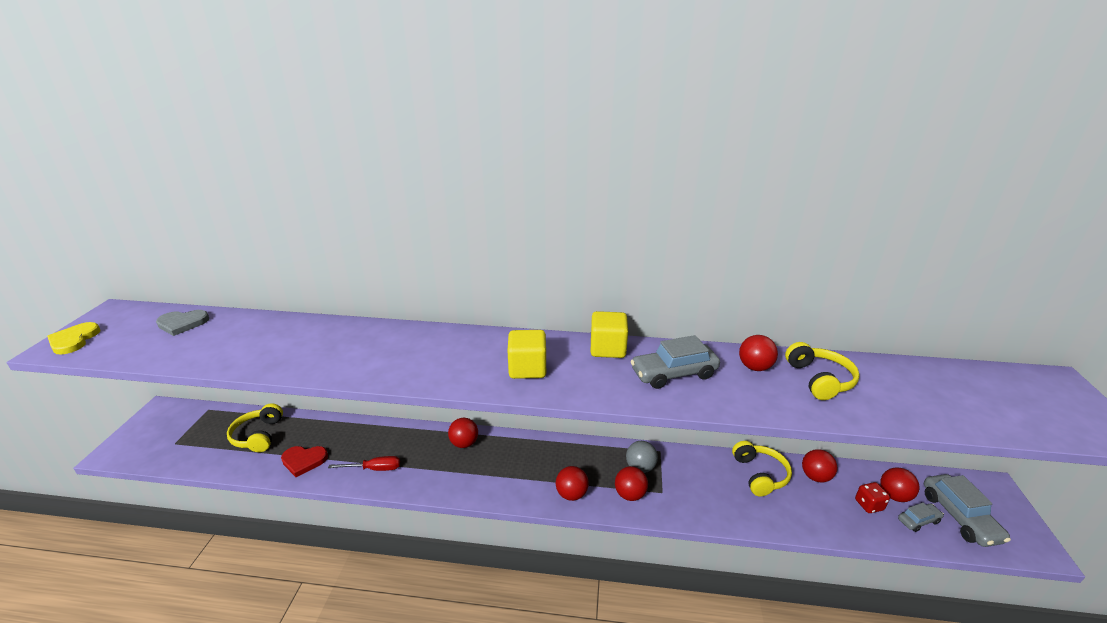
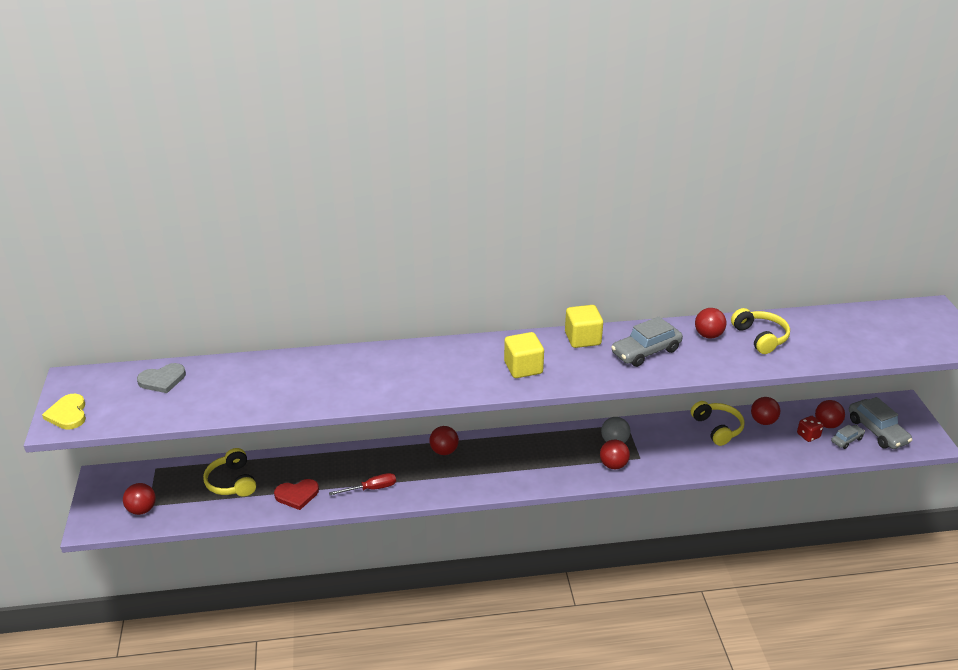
camera: 15 degrees left, 5 degrees up
red ball [556,466,589,501] -> red ball moved to [123,483,156,515]

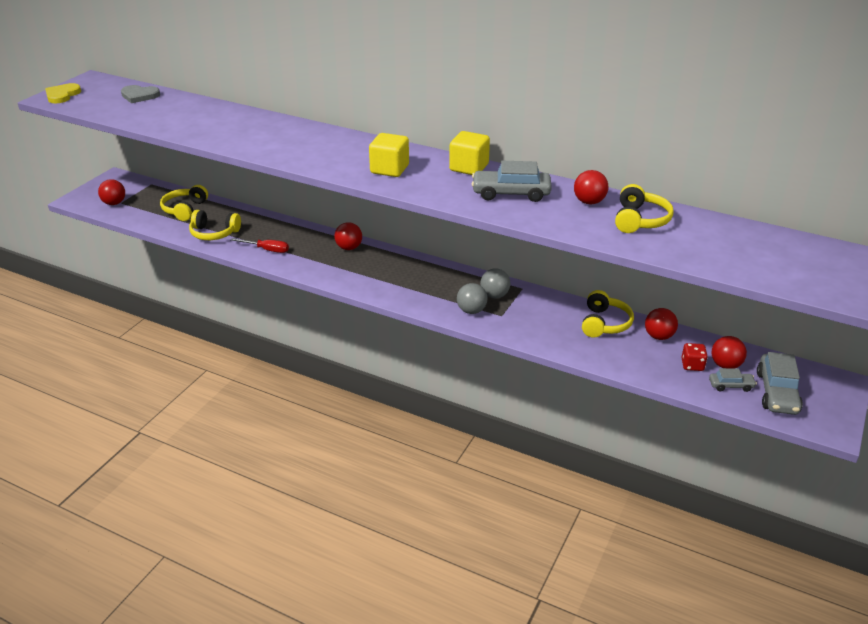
camera: 35 degrees right, 0 degrees up
red heart [274,479,319,510] -> yellow headphones [189,210,241,240]
red ball [600,440,630,469] -> grey ball [457,283,487,314]

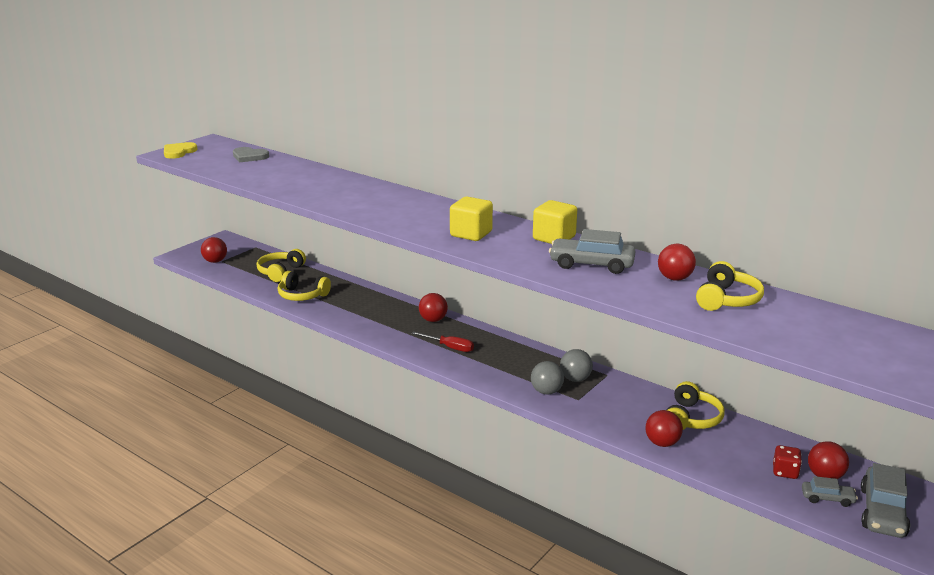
camera: 10 degrees right, 10 degrees down
red screwdriver [230,238,289,253] -> red screwdriver moved to [411,332,474,352]
red ball [645,308,678,340] -> red ball moved to [646,410,683,447]

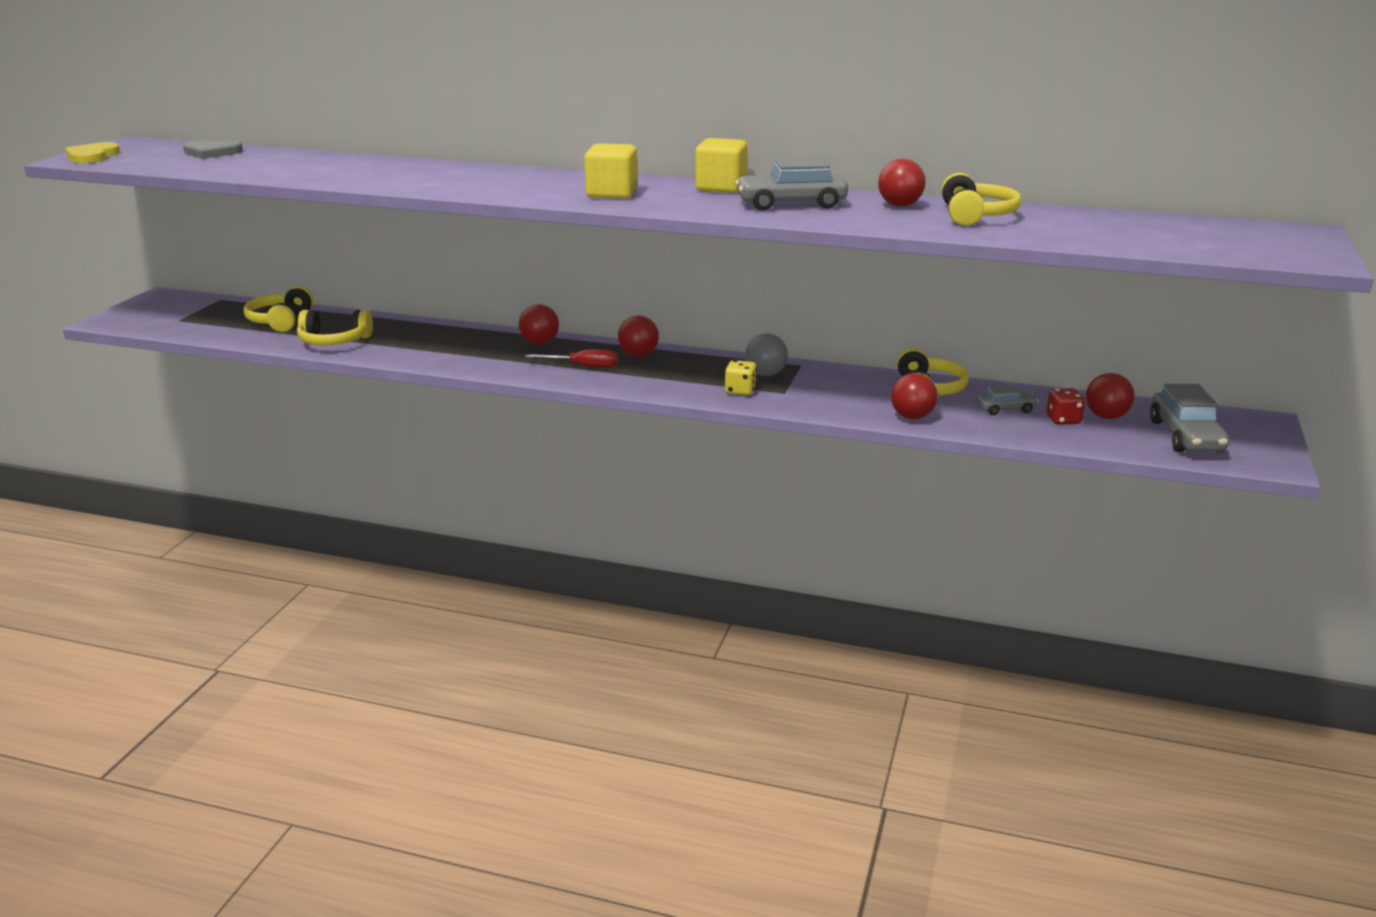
camera: 20 degrees left, 0 degrees up
red ball [201,237,227,263] -> red ball moved to [618,316,659,357]
grey ball [531,361,564,394] -> yellow dice [725,360,757,395]
grey car [802,476,858,507] -> grey car moved to [977,385,1038,415]

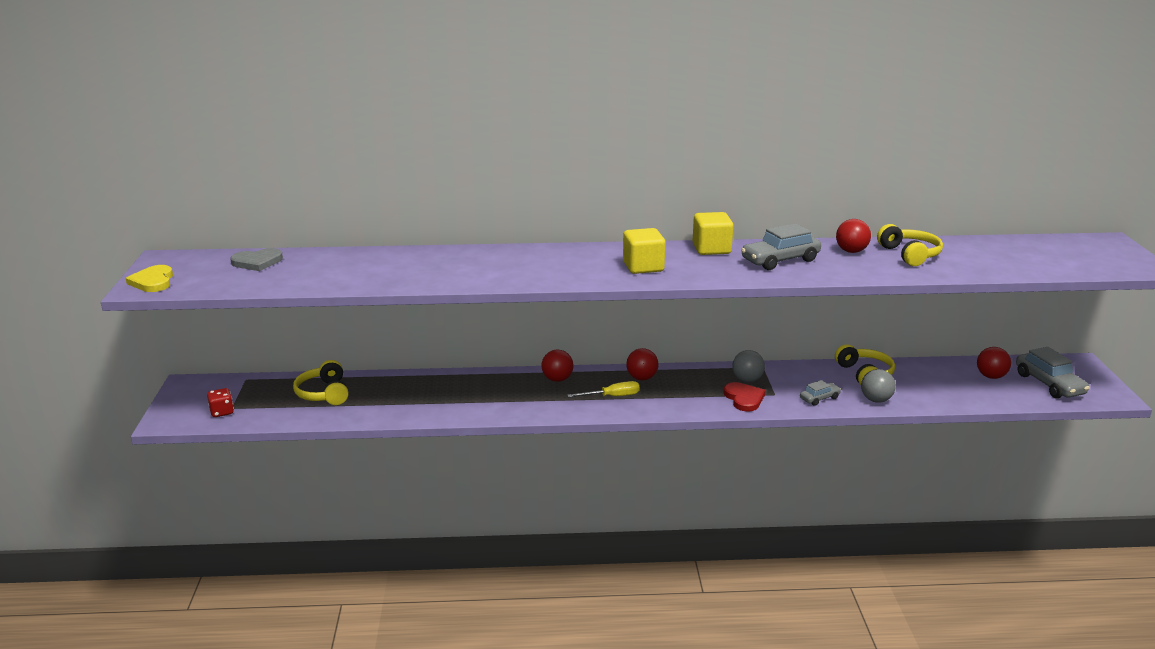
camera: 20 degrees left, 0 degrees up
yellow headphones [297,310,373,346] -> none
red screwdriver [525,350,618,368] -> yellow screwdriver [567,381,640,397]
yellow dice [725,360,757,395] -> red heart [724,382,765,412]
red ball [891,373,938,419] -> grey ball [861,369,896,403]
grey car [977,385,1038,415] -> grey car moved to [800,380,841,406]
red dice [1046,388,1085,425] -> red dice moved to [207,388,234,417]

